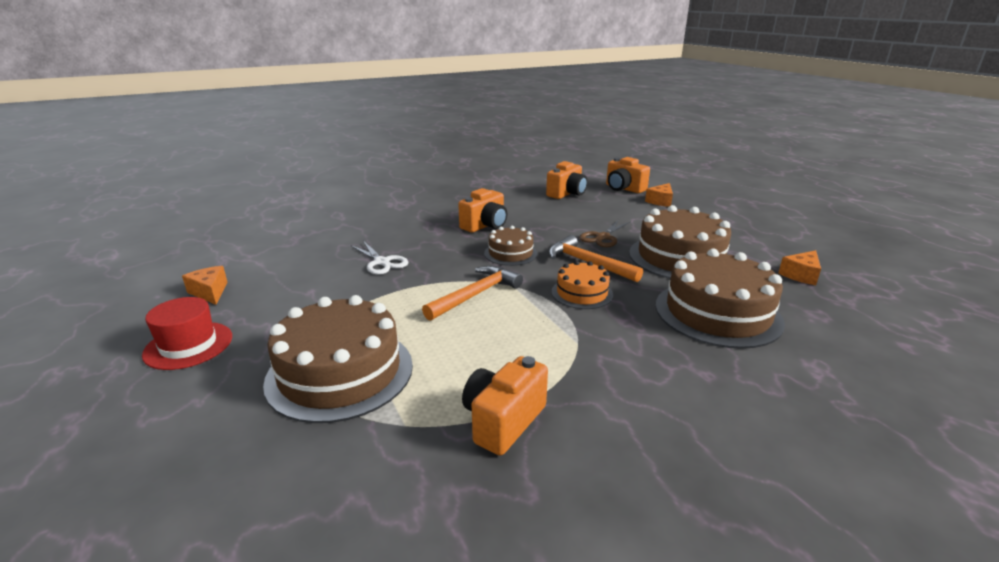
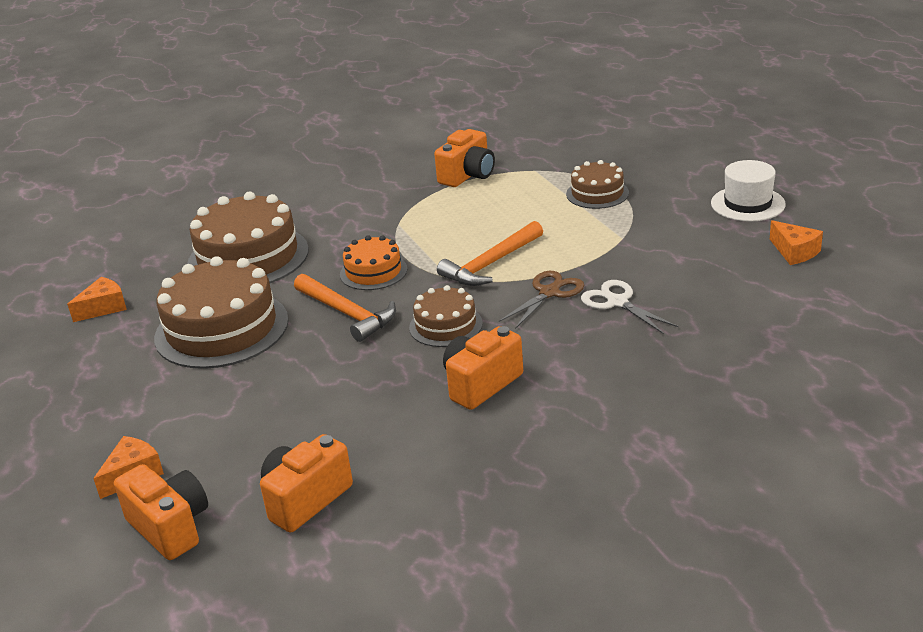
camera: 175 degrees left, 5 degrees up
red hat [142,297,232,370] -> white hat [711,160,786,222]
brown cake [263,295,413,423] -> brown cake [566,160,629,209], size x0.54
brown scissors [579,220,631,247] -> brown scissors moved to [499,271,585,329]

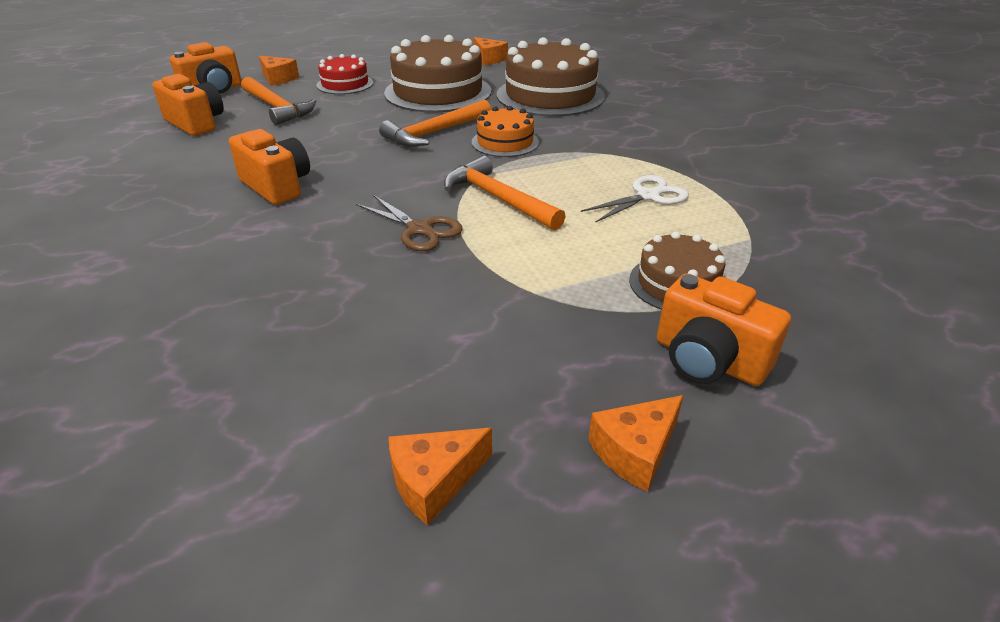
camera: 90 degrees right, 5 degrees up
brown cake [409,285,483,347] -> none
orange camera [434,129,495,187] -> orange camera moved to [657,273,791,386]
white scissors [581,280,679,334] -> white scissors moved to [581,175,689,223]
white hat [711,160,786,222] -> orange cheese [588,395,684,492]
none -> orange hammer [241,77,316,125]
none -> red cake [316,54,373,94]

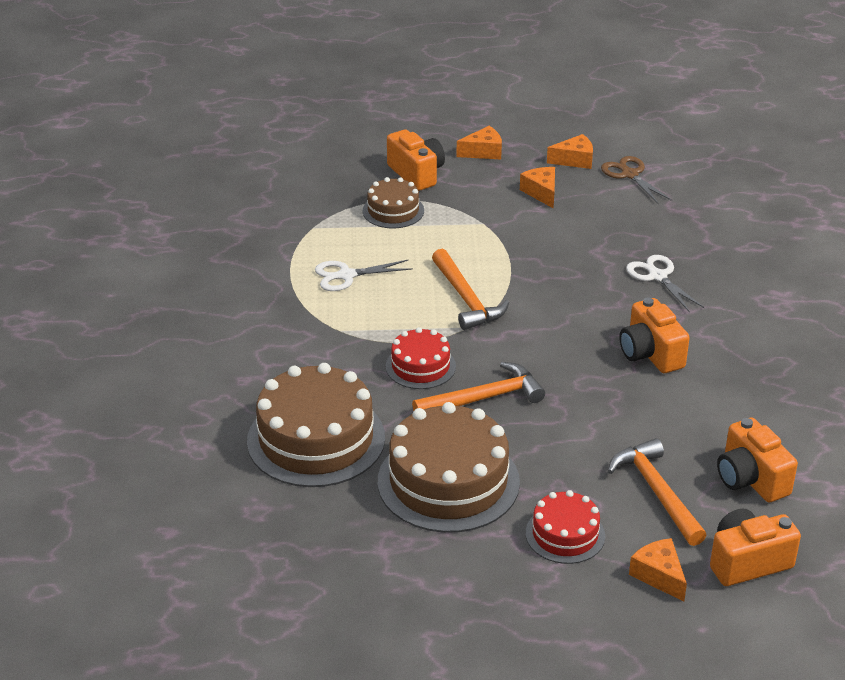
camera: 160 degrees left, 0 degrees up
brown scissors [356,195,463,251] -> brown scissors moved to [601,156,672,204]
orange cake [472,106,539,157] -> red cake [386,327,456,389]
orange cheese [473,37,508,65] -> orange cheese moved to [520,167,555,209]
none -> white scissors [626,255,705,312]

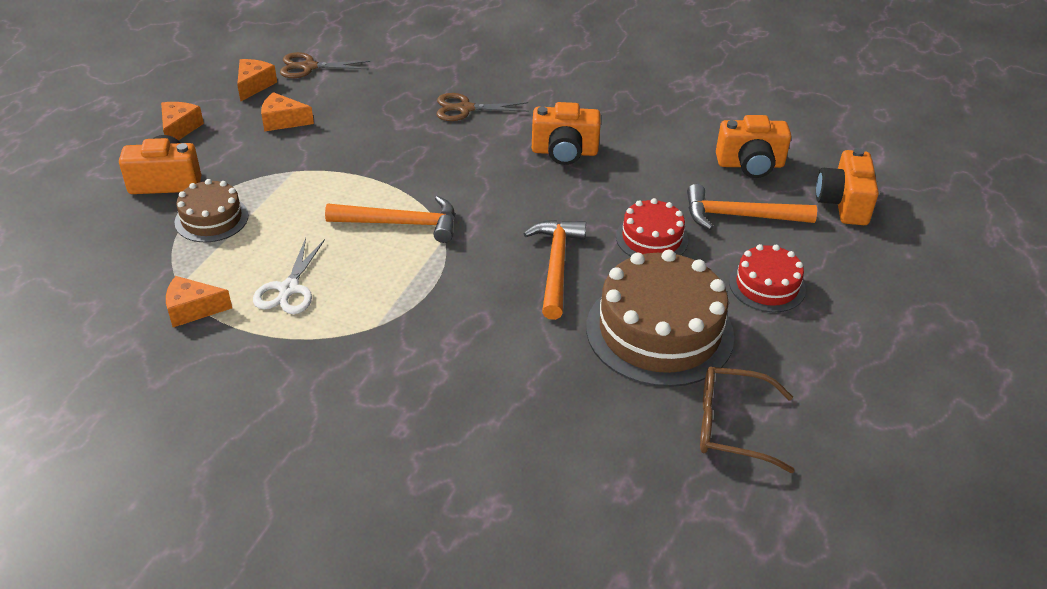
camera: 65 degrees left, 5 degrees up
brown cake [247,363,385,487] -> none
red cake [386,327,456,389] -> red cake moved to [616,198,688,256]
white scissors [626,255,705,312] -> brown scissors [437,93,529,121]
orange cheese [629,538,687,601] -> orange cheese moved to [166,276,232,327]
none -> brown glasses [700,367,795,473]

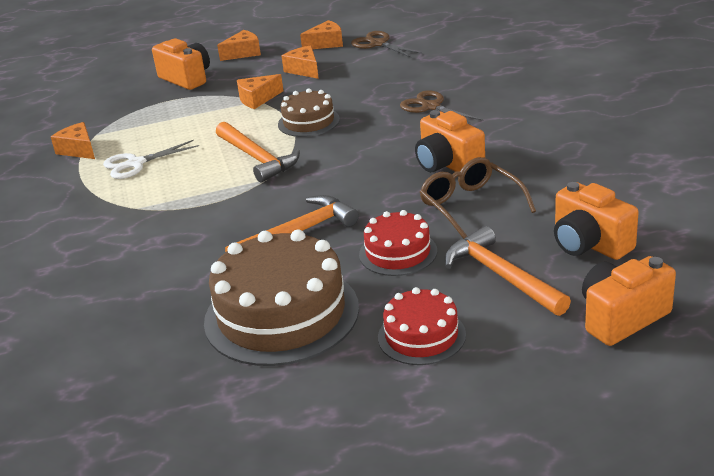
camera: 55 degrees right, 10 degrees down
brown cake [175,179,249,242] -> brown cake moved to [278,88,340,137]
brown glasses [700,367,795,473] -> brown glasses moved to [419,157,536,239]
none -> orange cheese [237,74,284,109]

